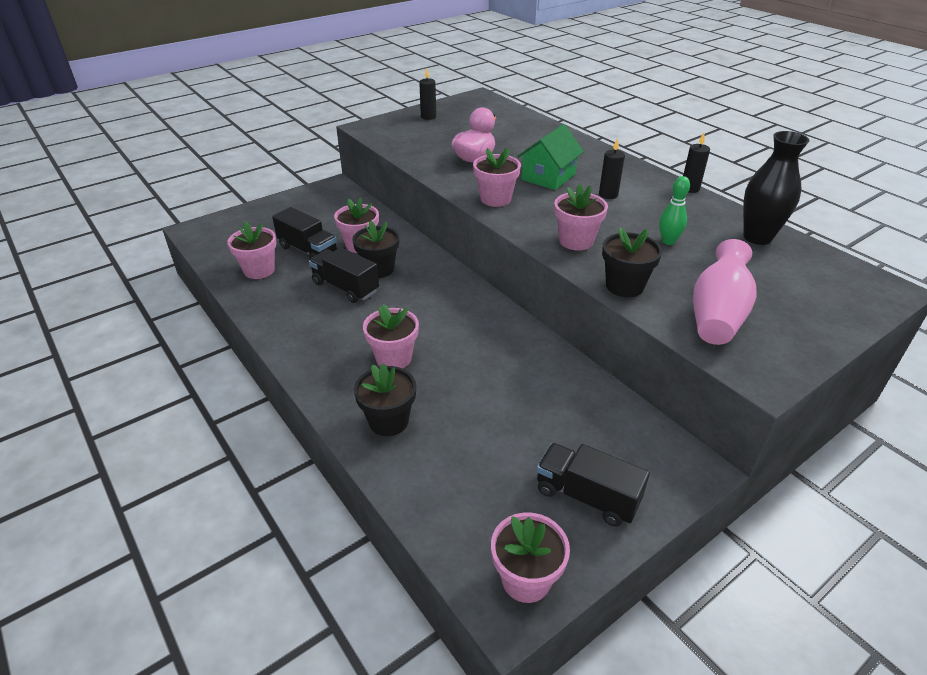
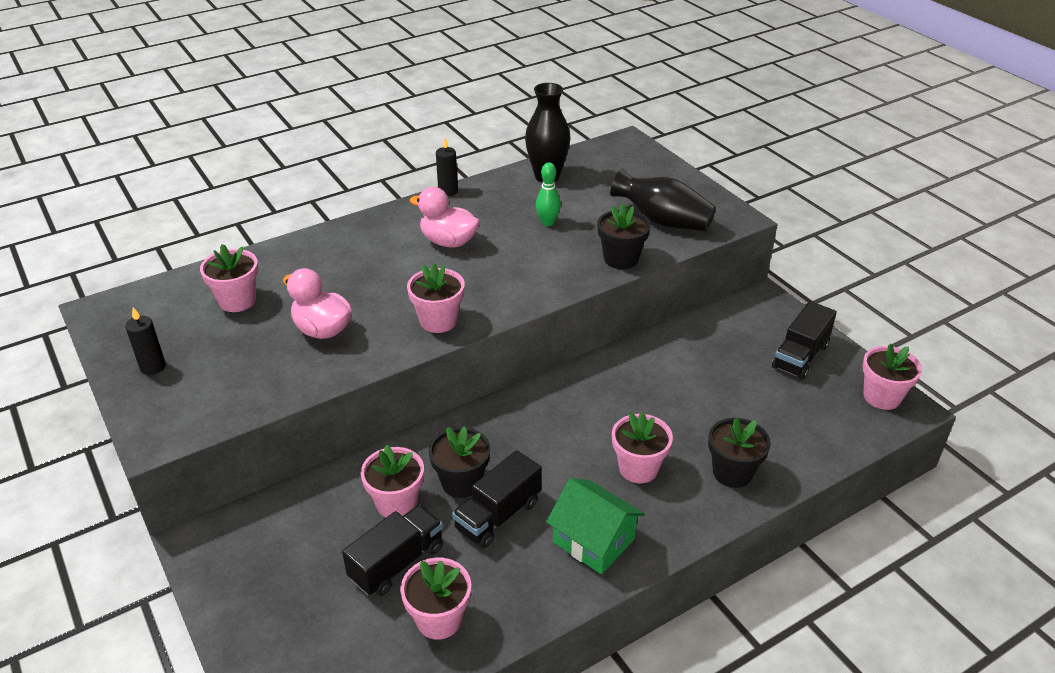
camera: 85 degrees left, 0 degrees up
green house [517,124,584,190] -> green house moved to [546,478,645,574]
pink flower pot [554,183,608,251] -> pink flower pot moved to [200,244,258,312]
black candle [599,138,625,199] -> pink duck [409,187,480,248]
pink vase [693,239,757,345] -> black vase [610,169,716,231]

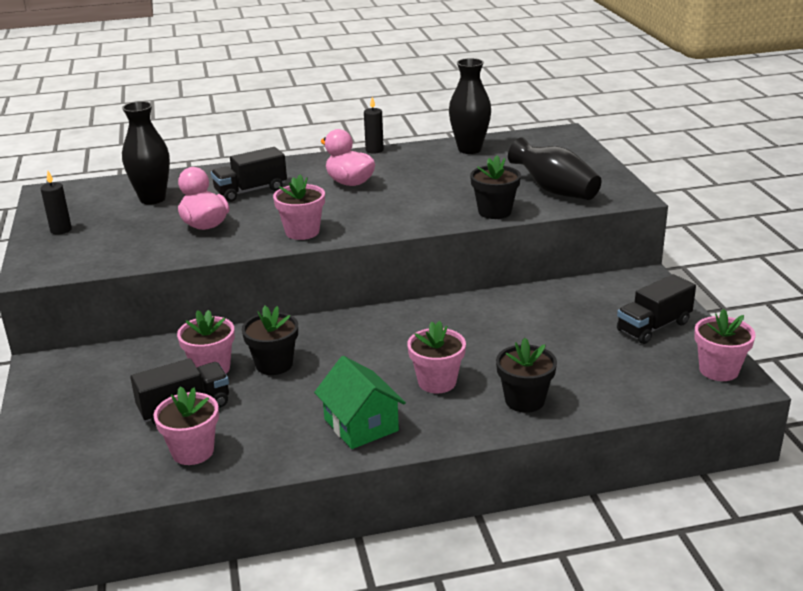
camera: 20 degrees right, 10 degrees down
pink flower pot [200,244,258,312] -> black vase [122,101,170,205]
black truck [452,450,542,548] -> black truck moved to [211,147,287,202]
green bowling pin [536,162,561,226] -> none

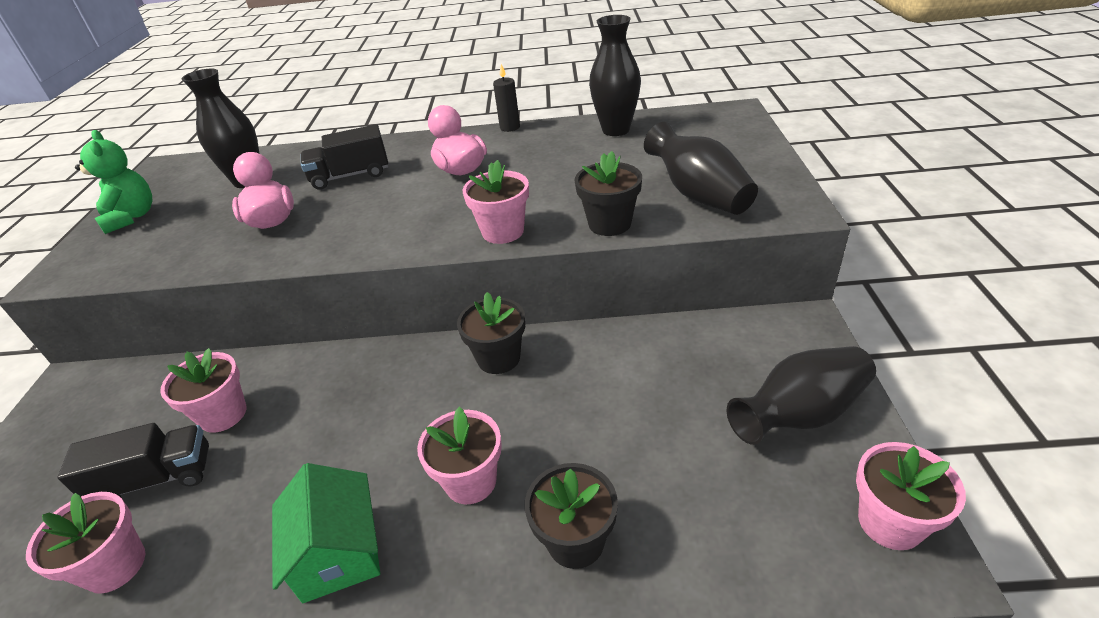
camera: 15 degrees right, 10 degrees up
black candle [41,171,72,235] -> green teddy bear [75,130,153,234]
black flower pot [242,306,298,375] -> black flower pot moved to [457,292,525,374]
pink flower pot [273,175,325,240] -> pink flower pot moved to [463,160,529,244]
black truck [617,274,696,344] -> black vase [727,346,876,445]

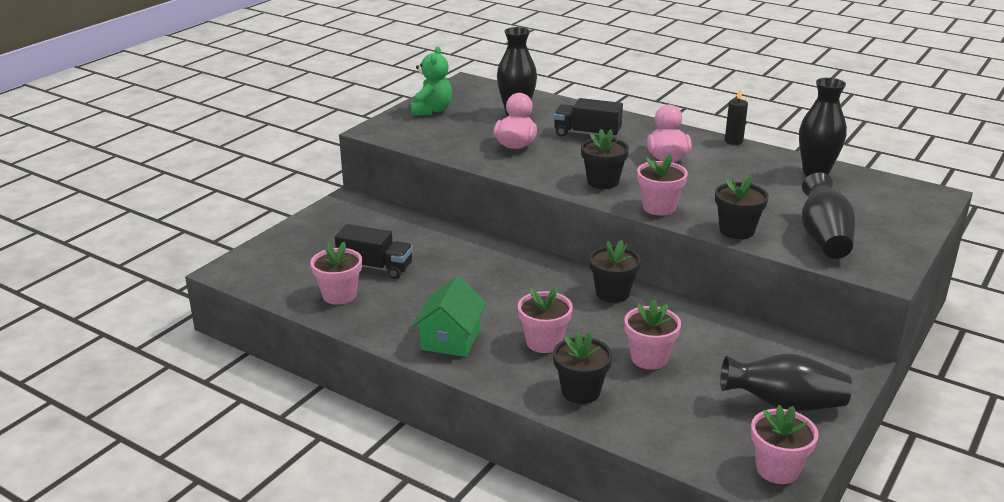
camera: 30 degrees right, 10 degrees down
pink flower pot [160,348,247,433] -> pink flower pot moved to [624,300,681,370]
none -> black flower pot [581,129,629,189]

